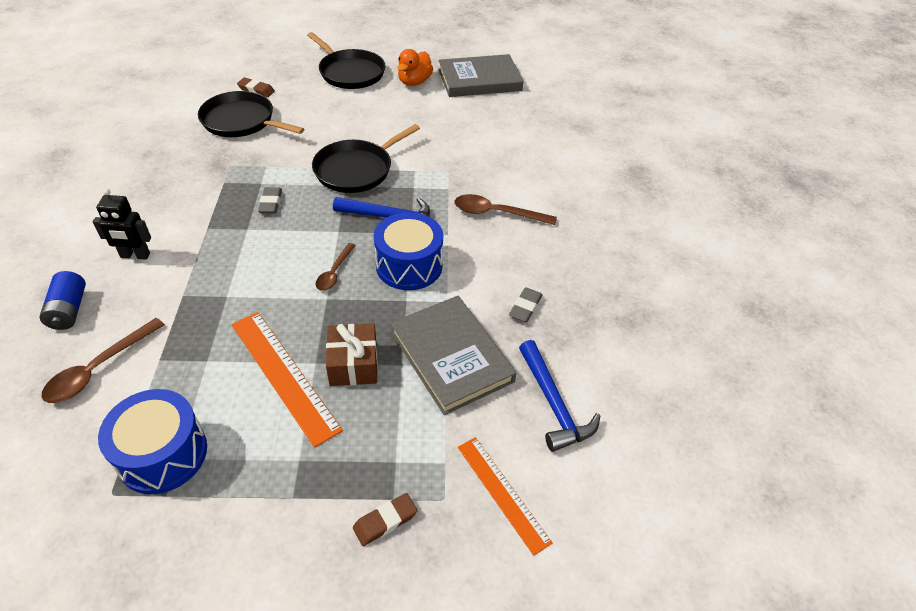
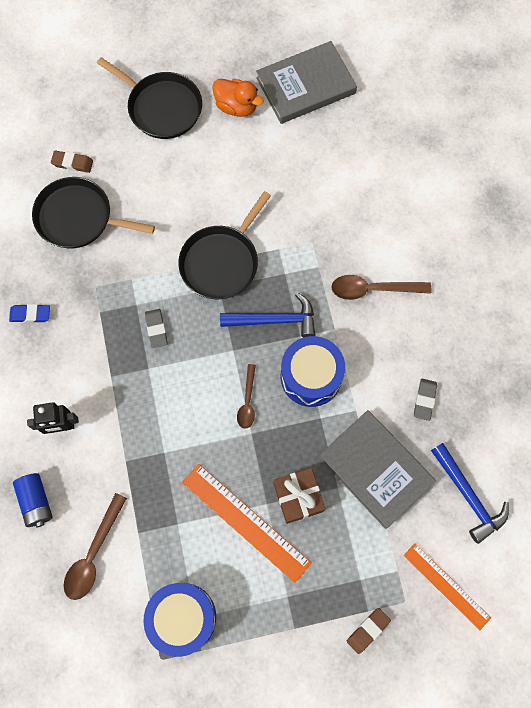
camera: 10 degrees left, 25 degrees up
orange duck [398,49,433,86] -> orange duck turned 75 degrees counterclockwise [212,79,264,117]
none -> blue eraser [9,304,50,323]

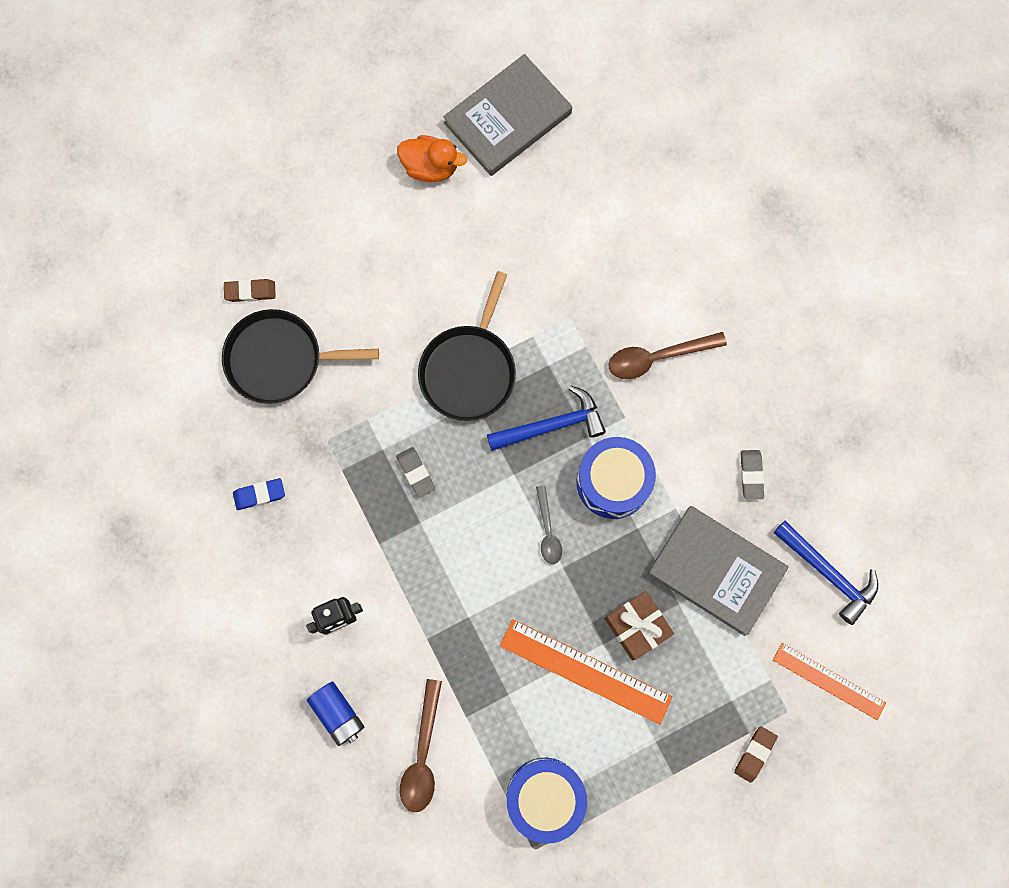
camera: 15 degrees left, 5 degrees up
black pan [97,57,202,139] -> none
brown spoon [237,364,256,429] -> grey spoon [536,485,562,564]

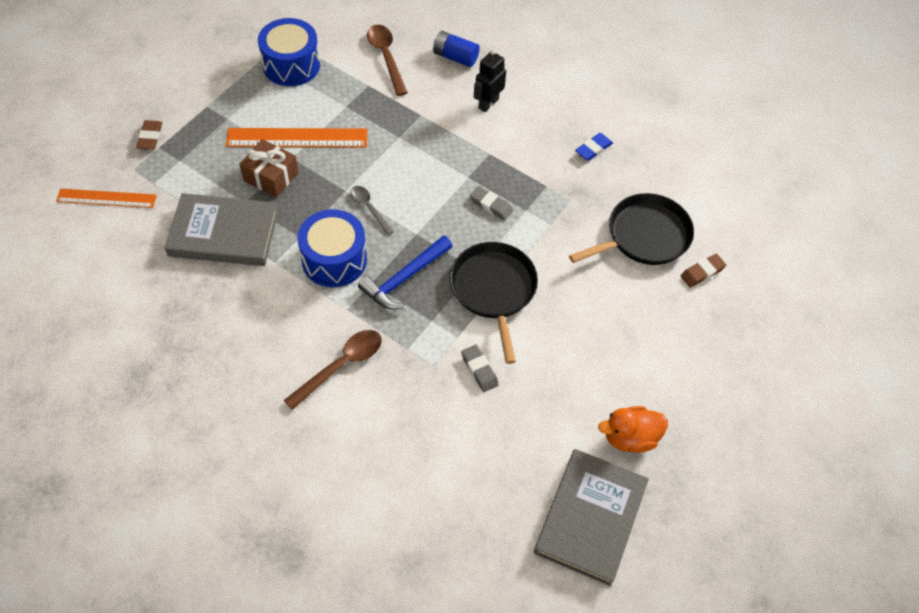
camera: 150 degrees right, 20 degrees down
grey eraser [741,450,764,499] -> grey eraser moved to [461,344,499,392]
blue hammer [773,521,878,625] -> none

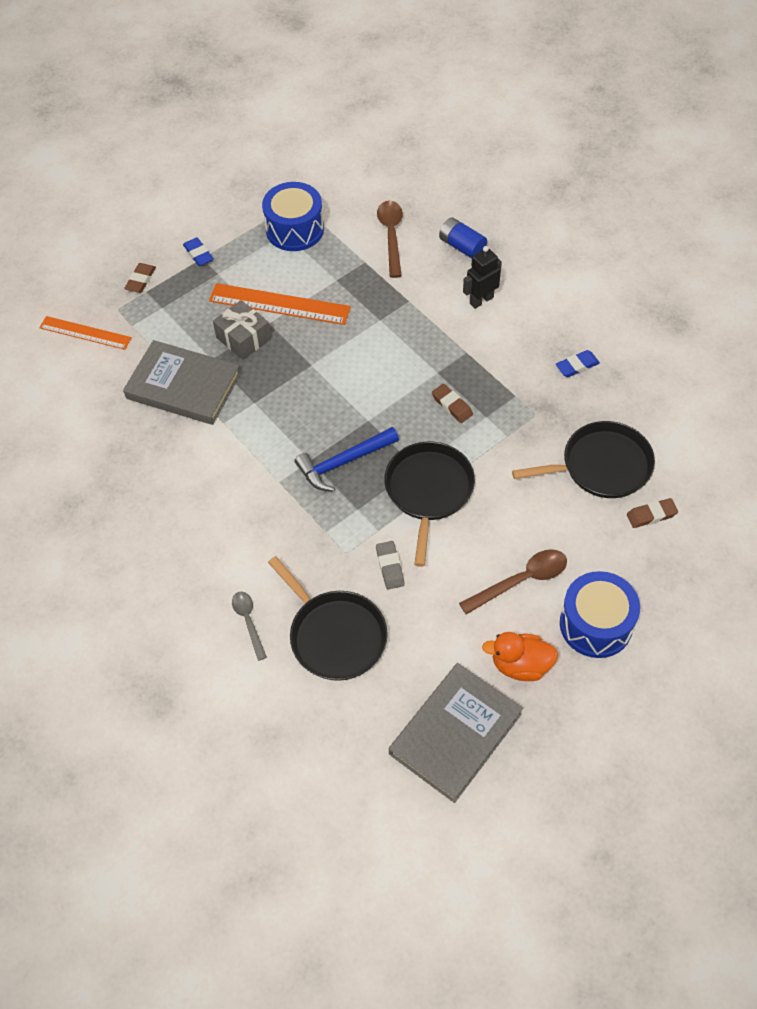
camera: 20 degrees right, 0 degrees up
brown gift [239,139,299,198] -> grey gift [213,300,271,360]
brown spoon [283,330,382,410] -> brown spoon moved to [459,549,567,614]
blue drum [297,209,367,287] -> blue drum moved to [560,571,640,658]
grey spoon [350,186,394,235] -> grey spoon moved to [232,592,267,661]
grey eraser [470,186,513,220] -> brown eraser [432,384,473,423]
none -> blue eraser [183,237,214,266]
none -> black pan [268,556,388,681]

